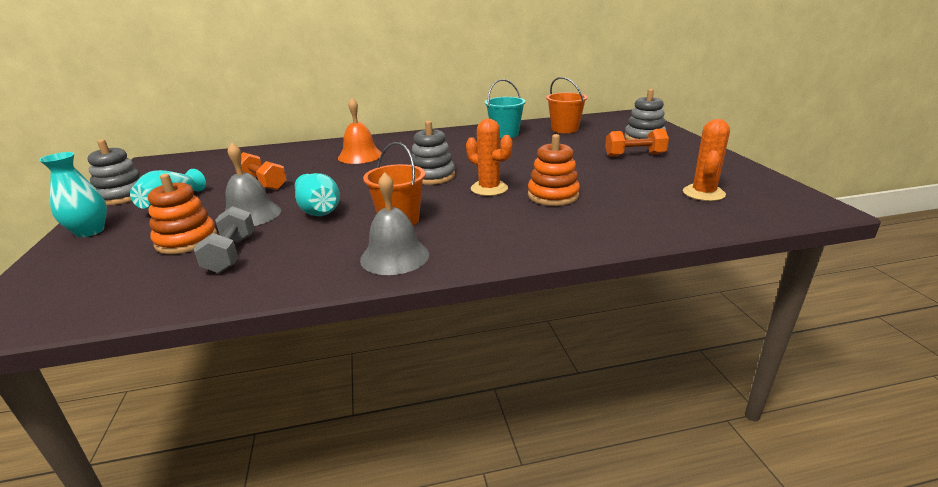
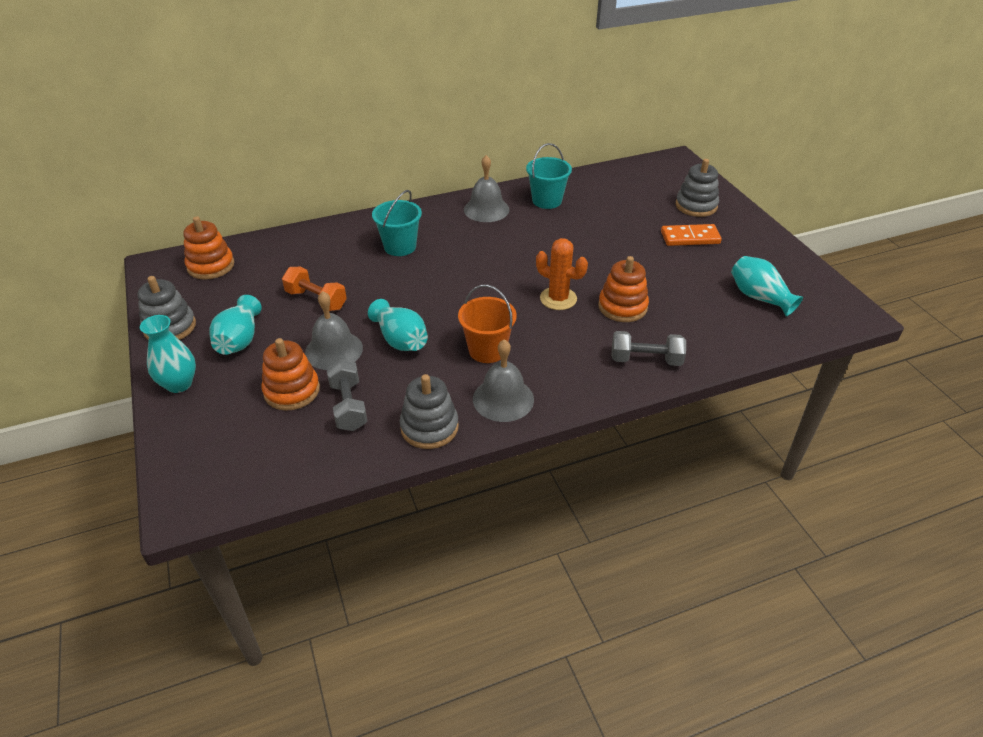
camera: 10 degrees left, 15 degrees up
orange bell [338,98,382,164] -> turquoise bucket [372,190,422,256]
grey stacking toy [410,121,455,185] -> grey stacking toy moved to [400,374,459,449]
orange bucket [546,77,587,133] -> none
orange dumbbell [605,128,669,157] -> orange domino [661,224,722,246]
orange cactus [683,119,730,201] -> turquoise vase [731,256,803,316]
none -> orange stacking toy [183,216,234,280]
none -> grey bell [464,155,509,222]
none -> grey dumbbell [612,331,686,366]

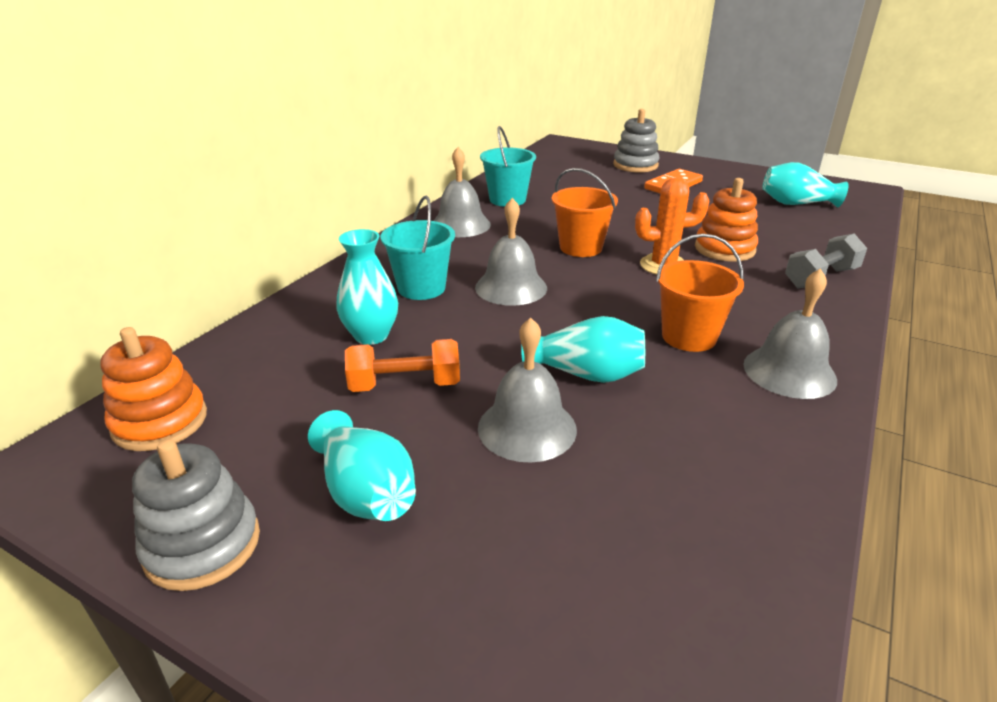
camera: 40 degrees left, 10 degrees down
turquoise vase [140,315,196,393] -> turquoise vase moved to [336,229,398,345]
orange stacking toy [261,338,320,411] -> none
grey dumbbell [326,359,368,431] -> none
grey stacking toy [400,374,459,449] -> none
none -> grey bell [475,198,547,306]
none -> orange bucket [552,168,618,257]

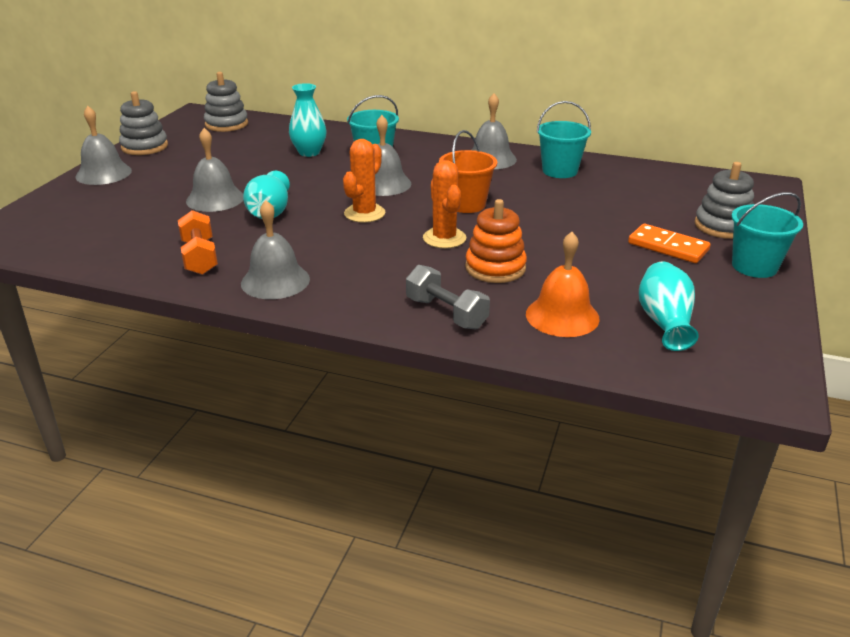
camera: 80 degrees right, 0 degrees up
orange stacking toy [100,327,207,451] -> grey stacking toy [204,72,248,132]
turquoise vase [308,410,416,521] -> none
orange dumbbell [345,339,460,392] -> orange dumbbell moved to [178,210,218,275]
orange bucket [656,234,744,352] -> none
none -> grey bell [75,106,132,185]
none -> orange cactus [343,139,385,223]
none -> orange bell [526,232,600,337]
none -> turquoise bucket [731,192,803,278]

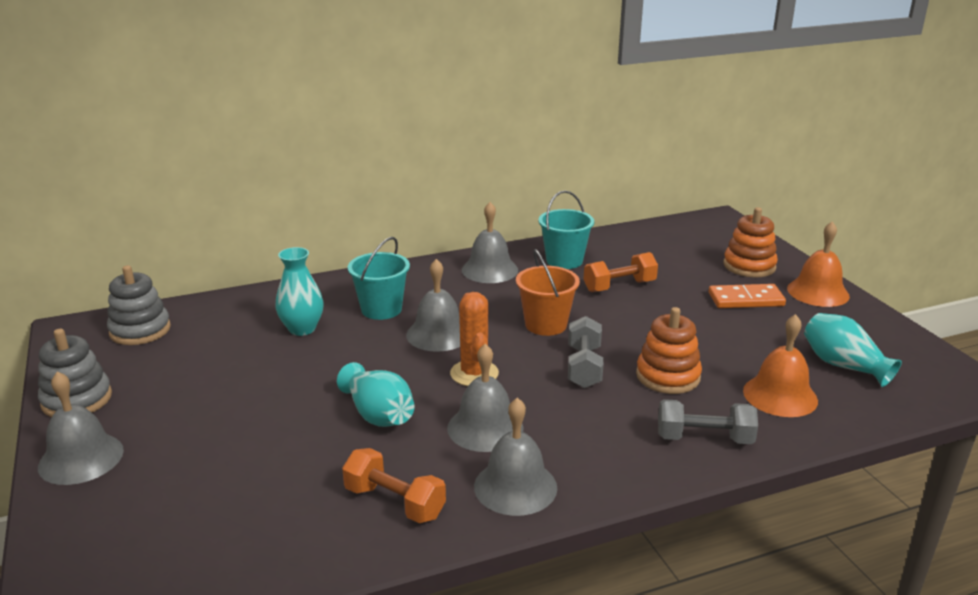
camera: 40 degrees left, 5 degrees down
grey bell [186,128,243,212] -> grey bell moved to [447,344,523,452]
orange cactus [423,160,466,248] -> grey dumbbell [568,316,603,388]
grey stacking toy [695,162,754,239] -> orange stacking toy [723,207,778,277]
turquoise bucket [731,192,803,278] -> orange bell [787,221,850,307]
none -> orange dumbbell [584,252,658,292]

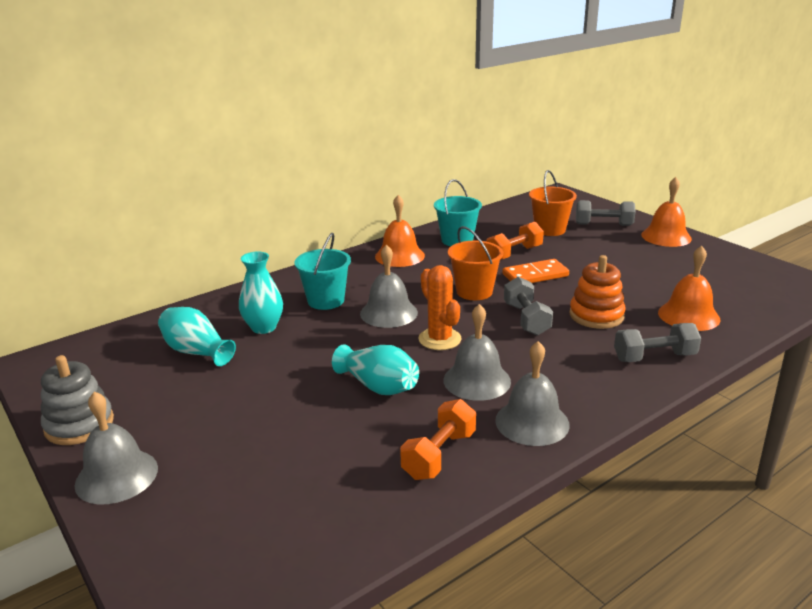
camera: 15 degrees left, 0 degrees up
grey stacking toy [107,265,171,345] -> none
orange dumbbell [342,448,446,523] -> orange dumbbell turned 75 degrees counterclockwise [400,399,476,480]
grey bell [462,202,518,283] -> orange bell [375,195,425,267]
orange domino [709,284,786,308] -> orange domino moved to [502,259,569,283]
orange stacking toy [723,207,778,277] -> grey dumbbell [576,200,636,226]
turquoise vase [804,313,902,387] -> turquoise vase moved to [158,307,236,366]
none -> orange bucket [529,170,577,236]

